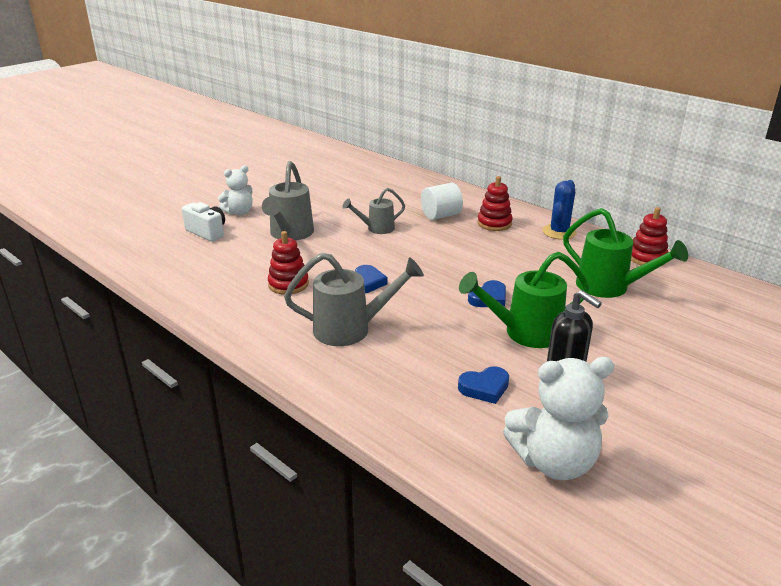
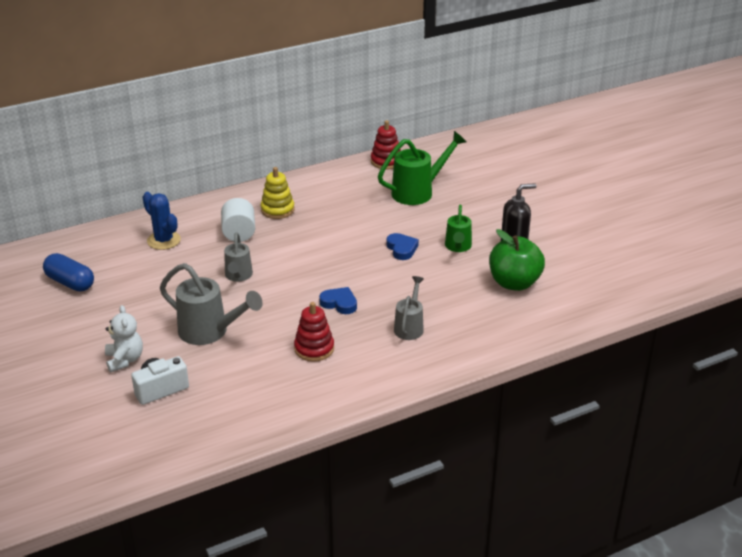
camera: 70 degrees left, 5 degrees up
grey watering can [284,253,424,346] -> grey watering can [394,276,424,340], size x0.61
blue heart [458,366,509,404] -> green apple [489,229,545,291]
green watering can [459,252,590,348] -> green watering can [445,205,472,252], size x0.61
red stacking toy [477,176,513,231] -> yellow stacking toy [261,167,294,219]
white teddy bear [503,357,614,480] -> none
blue cactus [542,180,577,240] -> blue cactus moved to [143,192,181,250]
none -> blue capsule [43,253,94,292]

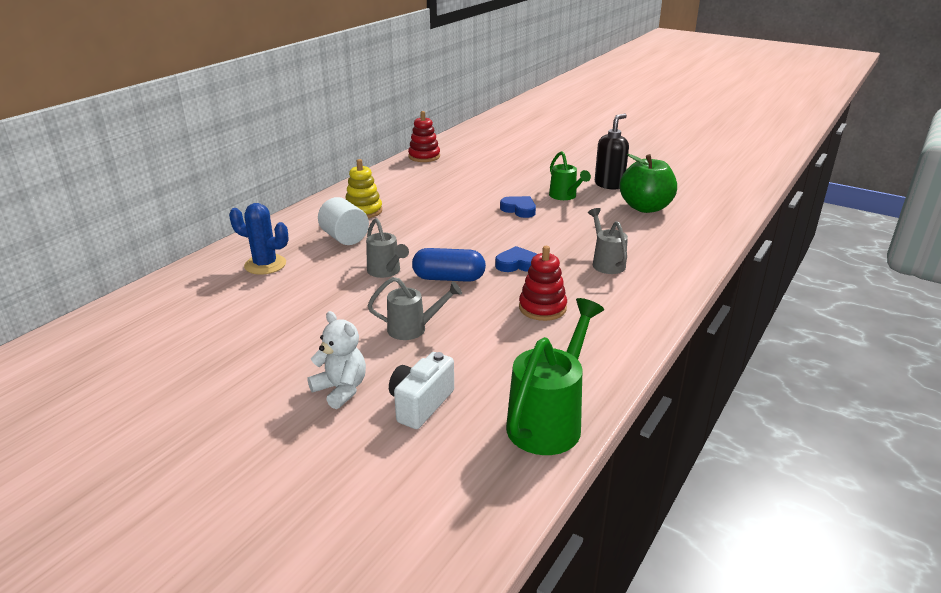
camera: 30 degrees left, 5 degrees down
blue capsule [43,253,94,292] -> blue capsule moved to [412,248,486,282]
grey watering can [160,263,263,345] -> grey watering can [368,277,462,340], size x0.61
green watering can [378,131,466,205] -> green watering can moved to [506,298,604,455]

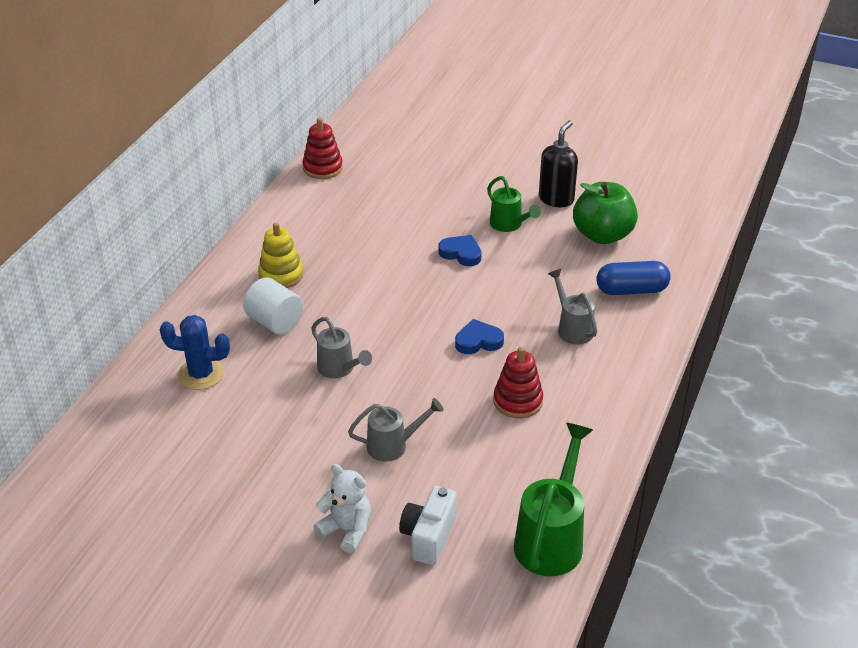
camera: 10 degrees left, 10 degrees up
blue capsule [412,248,486,282] -> blue capsule moved to [597,261,671,295]

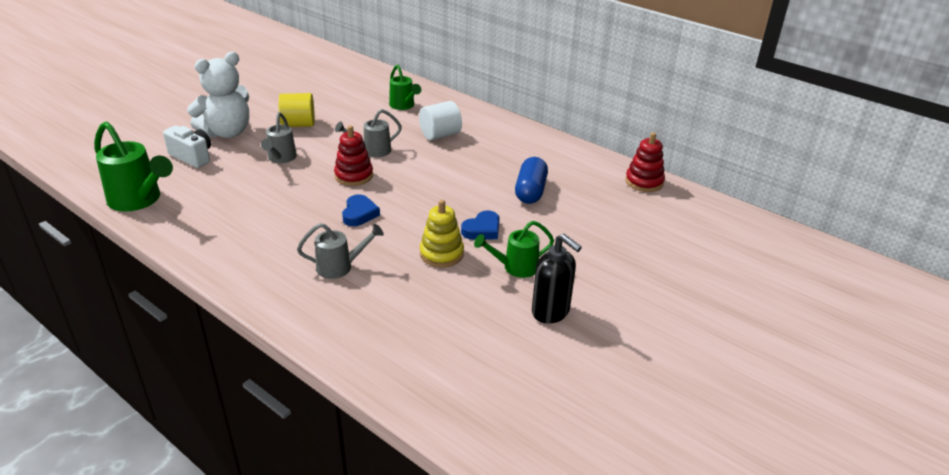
camera: 105 degrees right, 5 degrees down
blue cactus [160,315,230,390] -> green watering can [389,65,421,110]
yellow stacking toy [258,222,303,288] -> yellow stacking toy moved to [420,200,464,268]
white teddy bear [313,464,371,554] -> white teddy bear [187,52,249,138], size x1.63
red stacking toy [493,347,543,418] -> red stacking toy moved to [334,125,373,186]
green apple [573,182,638,244] -> none
blue capsule [597,261,671,295] -> blue capsule moved to [515,157,548,204]
none -> yellow cylinder [278,93,315,127]

